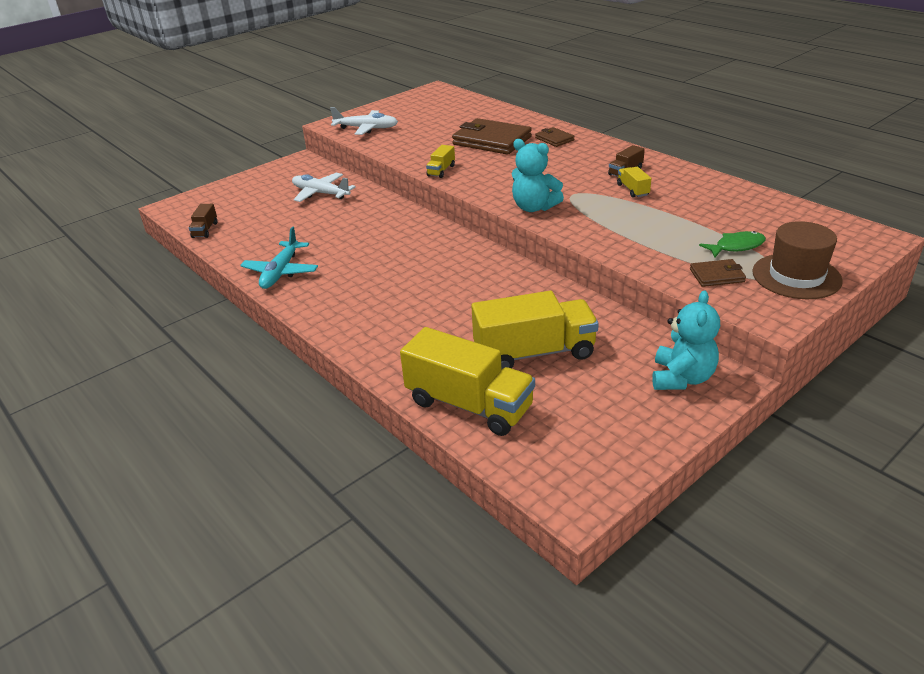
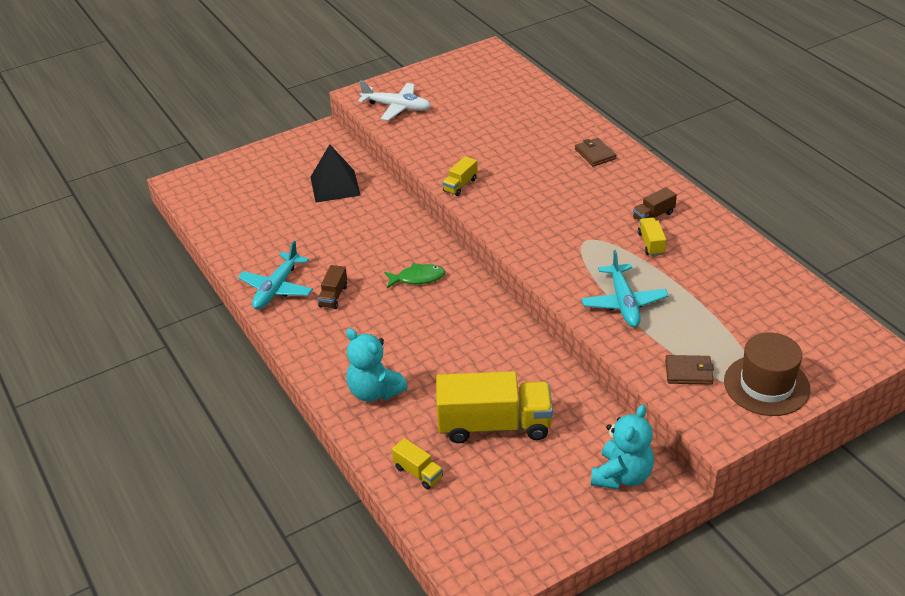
camera: 10 degrees right, 5 degrees up
brown truck [189,204,217,238] -> brown truck moved to [318,265,347,309]
white plane [292,173,356,202] -> black pyramid [310,144,361,203]
yellow truck [400,327,535,436] -> yellow truck [392,438,443,489], size x0.45
brown wallet [452,118,532,155] -> none
turquoise teddy bear [512,139,564,212] -> turquoise teddy bear moved to [346,328,408,402]
green fish [699,231,766,258] -> green fish moved to [384,263,445,288]
none -> turquoise plane [581,250,669,327]

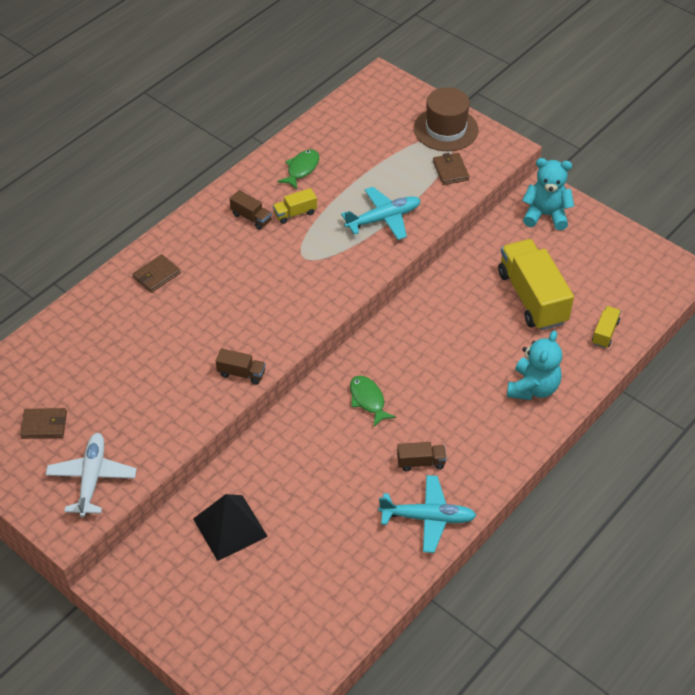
camera: 110 degrees left, 10 degrees up
yellow truck [442,156,478,196] -> brown truck [216,348,266,385]
none -> brown wallet [20,408,67,439]
none -> green fish [277,149,319,189]

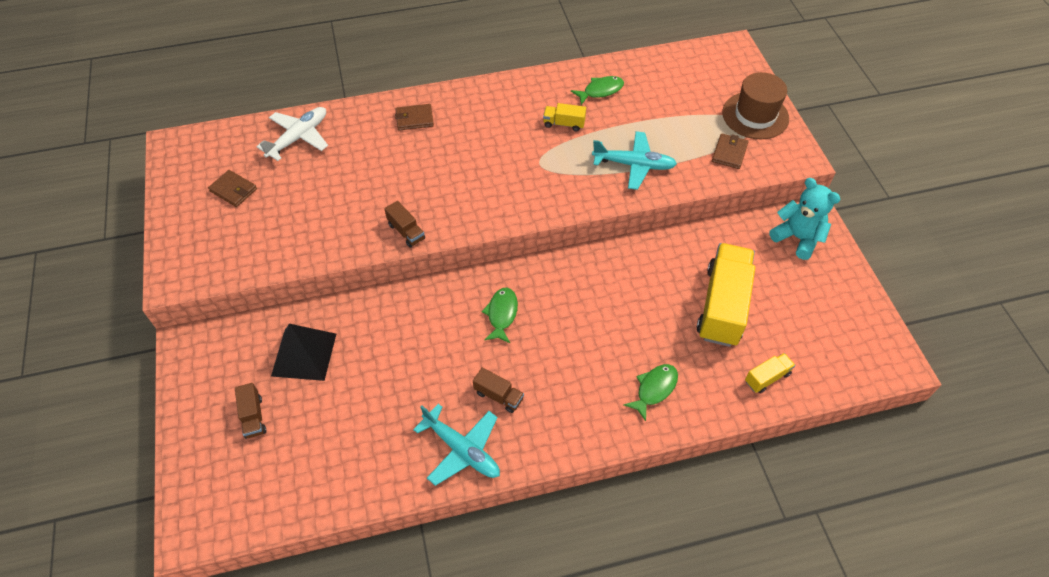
camera: 35 degrees right, 5 degrees up
white plane [45,433,137,517] -> white plane moved to [257,107,328,161]
brown truck [230,190,272,230] -> brown truck moved to [235,383,266,439]
turquoise teddy bear [507,330,562,400] -> green fish [623,364,678,421]

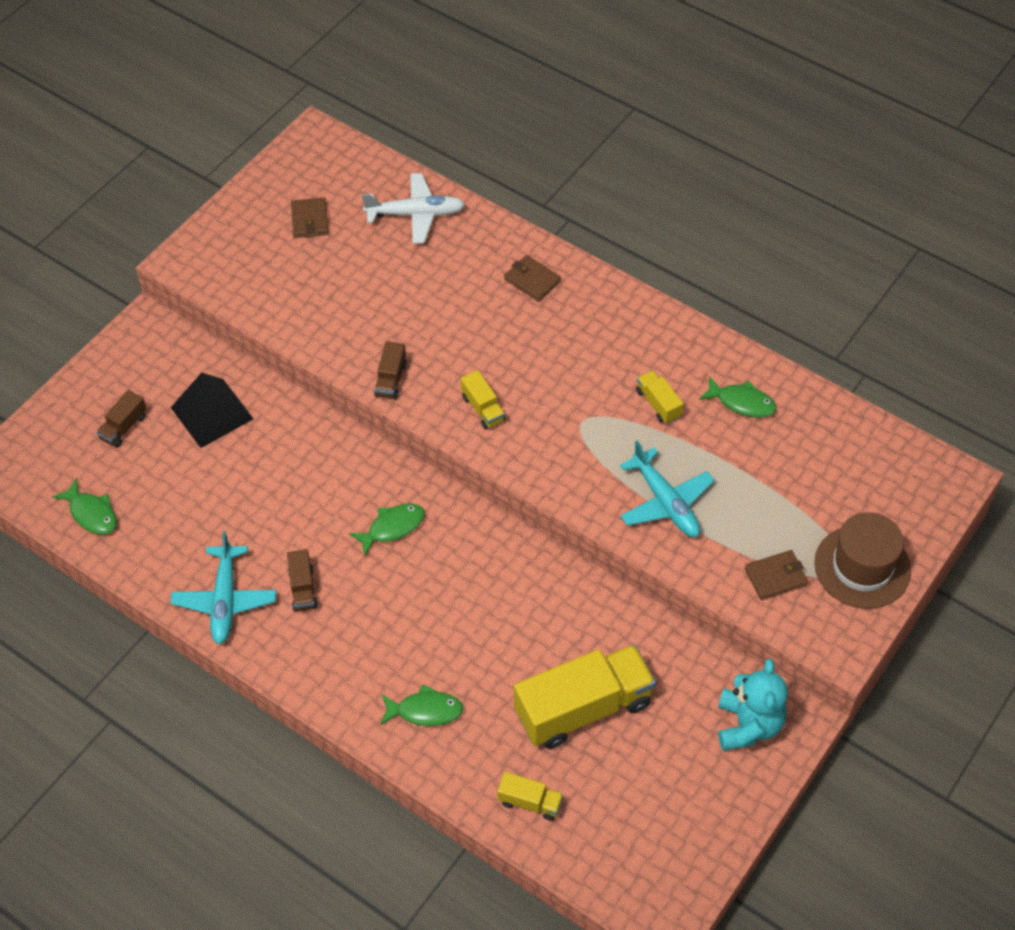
camera: 50 degrees right, 0 degrees up
none -> green fish [52,478,117,535]
none -> yellow truck [461,370,505,429]

